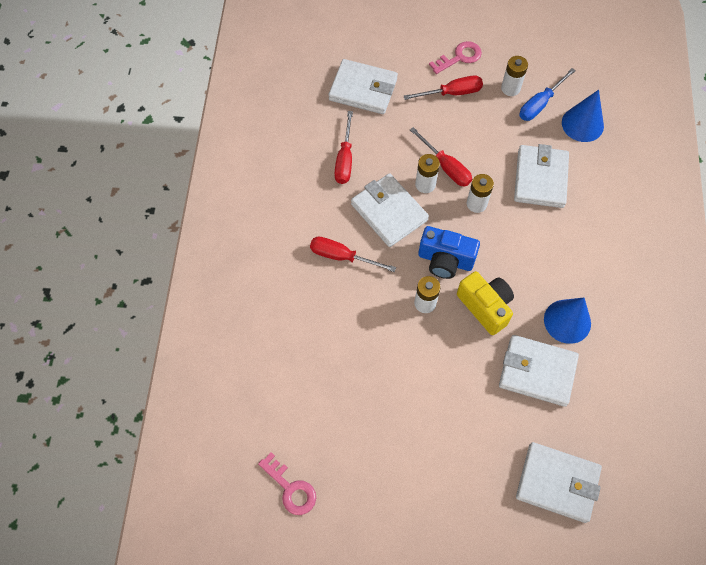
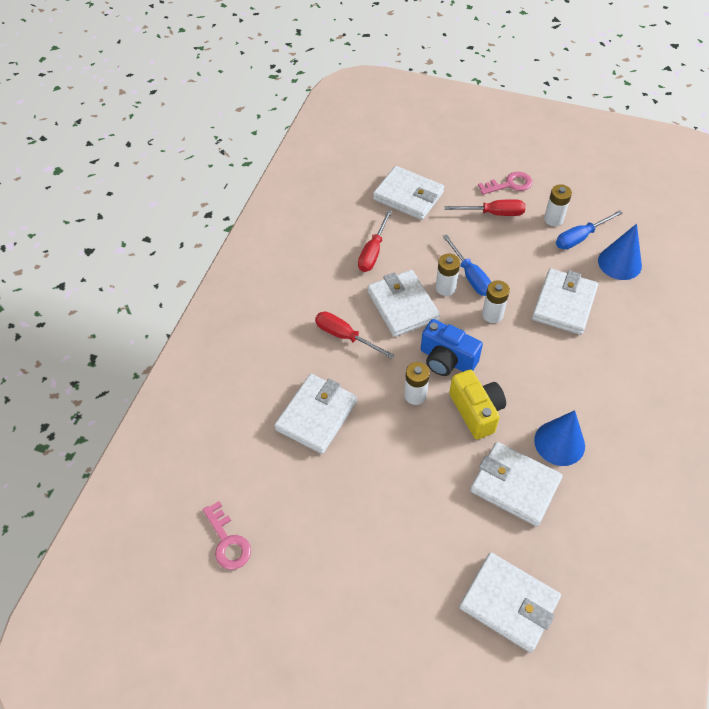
camera: 15 degrees right, 10 degrees down
red screwdriver [410,127,472,186] -> blue screwdriver [442,234,491,296]
none -> white wallet [274,374,357,454]

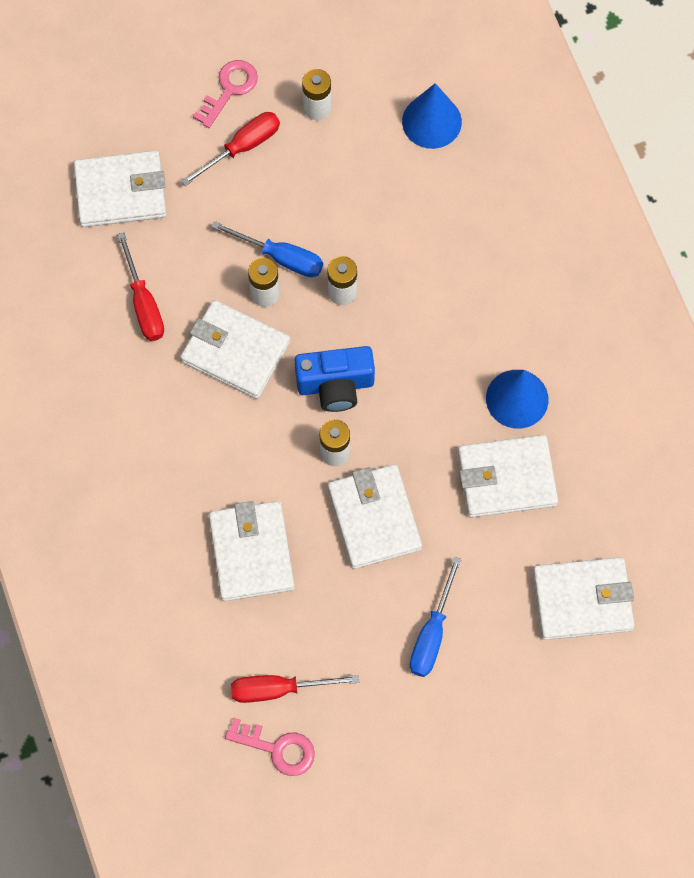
camera: 40 degrees left, 15 degrees up
red screwdriver [315,312,394,359] -> red screwdriver moved to [231,675,359,703]
yellow camera [449,370,506,440] -> none
white wallet [532,268,598,335] -> white wallet moved to [328,464,422,569]
blue screwdriver [556,210,623,250] -> blue screwdriver moved to [410,557,462,677]

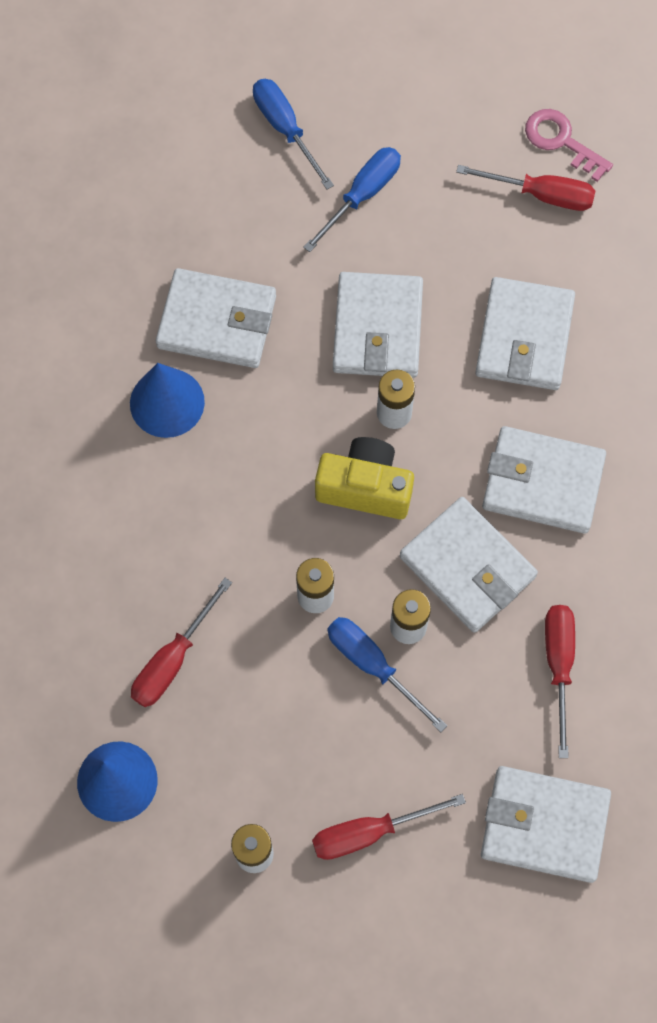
camera: 160 degrees left, 0 degrees up
pink key [193,60,258,128] -> none
blue camera [295,346,375,412] -> yellow camera [315,437,414,519]
white wallet [533,557,635,640] -> white wallet moved to [482,426,606,534]
none -> red screwdriver [131,578,232,707]
none -> blue screwdriver [253,79,334,189]

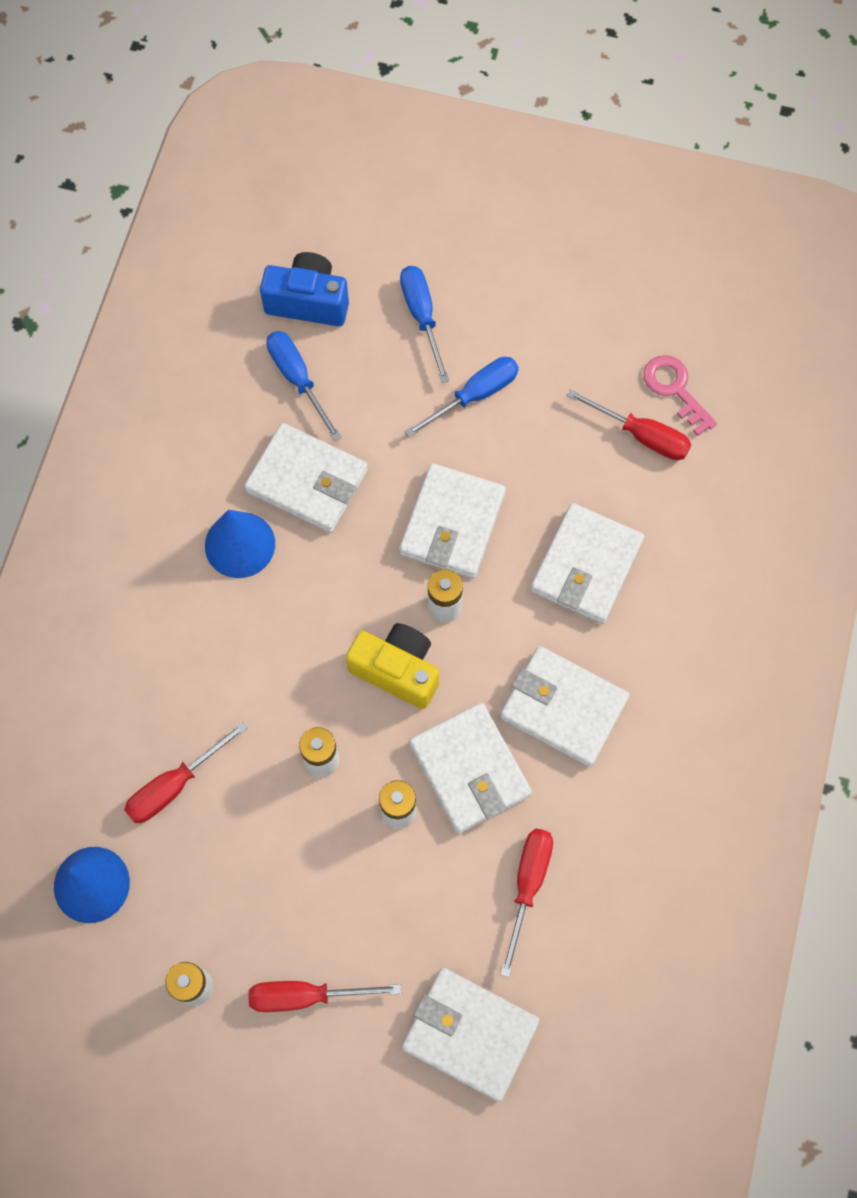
camera: 15 degrees right, 0 degrees up
blue screwdriver [327,617,447,732] -> blue screwdriver moved to [266,331,342,441]
none -> blue camera [260,252,349,326]

